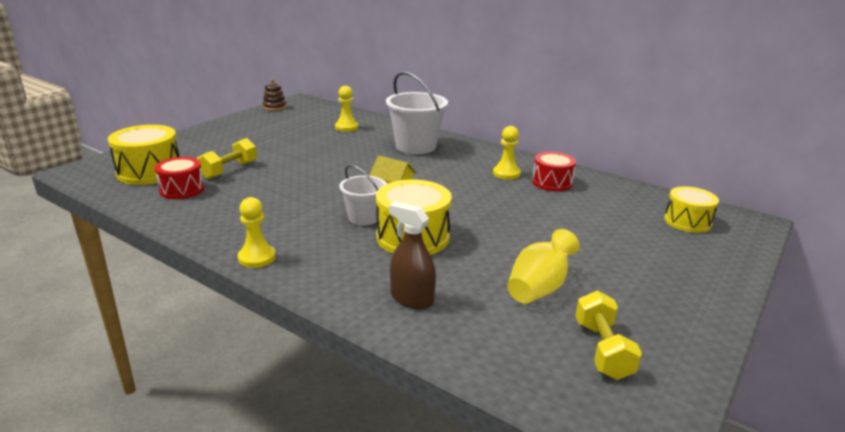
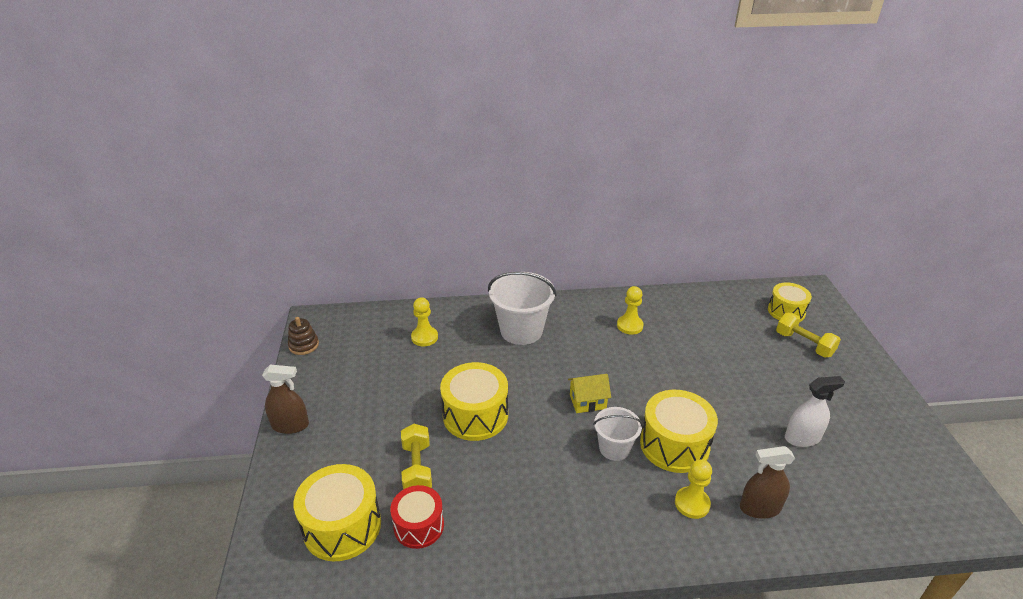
camera: 40 degrees left, 10 degrees up
yellow pawn [238,197,276,268] -> yellow pawn moved to [675,459,712,519]
yellow vase [507,229,580,304] -> white spray bottle [785,376,845,447]
red drum [532,152,576,192] -> none
yellow dumbbell [575,291,642,380] -> yellow dumbbell moved to [776,313,841,358]
none -> brown spray bottle [262,365,309,434]
none -> yellow drum [440,362,508,441]

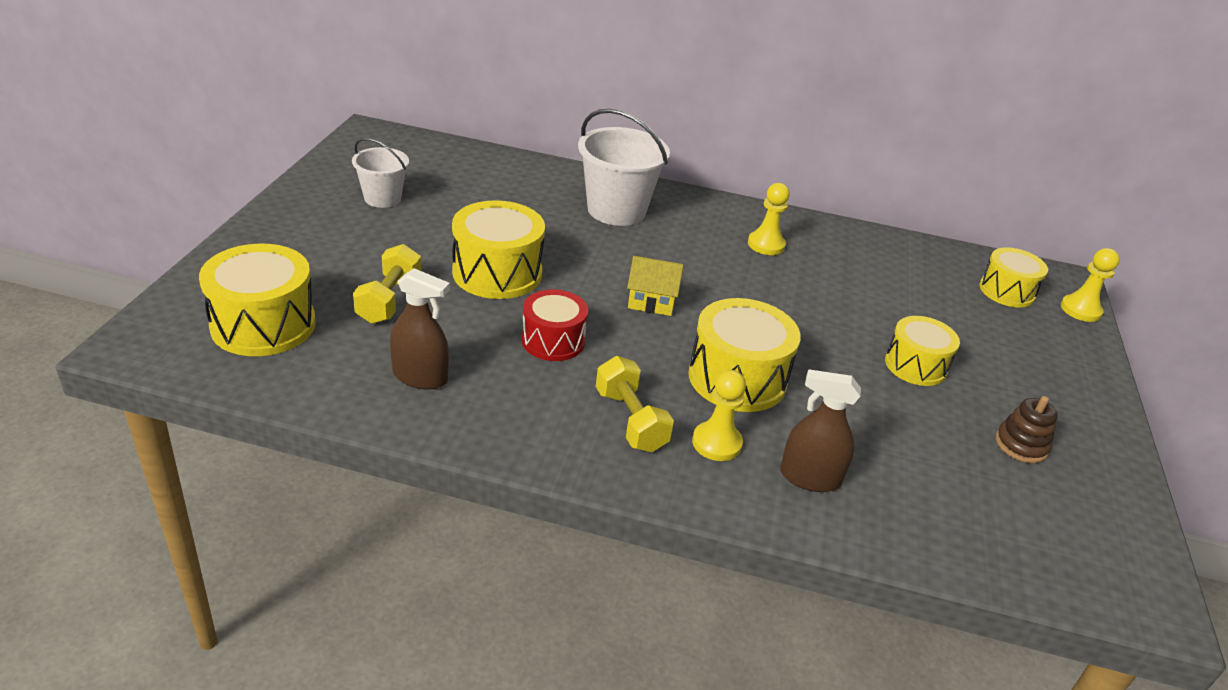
camera: 15 degrees right, 0 degrees up
brown spray bottle [262,365,309,434] -> brown spray bottle moved to [390,268,450,390]
brown stacking toy [288,317,319,355] -> brown stacking toy moved to [996,396,1058,463]
red drum [390,485,444,549] -> red drum moved to [521,289,588,361]
yellow pawn [411,297,438,347] -> yellow pawn moved to [1061,248,1120,322]
white bucket [593,407,643,461] -> white bucket moved to [352,138,409,208]
yellow dumbbell [776,313,841,358] -> yellow dumbbell moved to [596,356,674,452]
white spray bottle [785,376,845,447] -> none
none -> yellow drum [885,316,960,386]

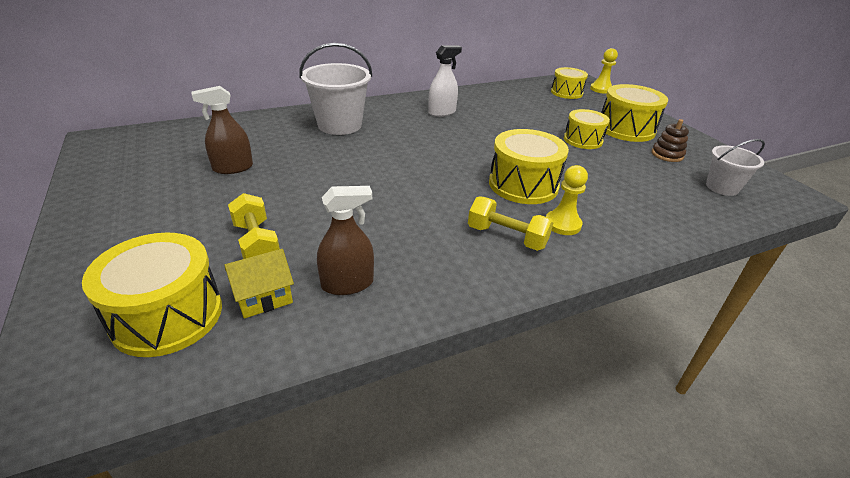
camera: 35 degrees left, 0 degrees up
white bucket [352,138,409,208] -> white bucket moved to [706,139,765,196]
yellow drum [452,200,545,299] -> yellow drum moved to [601,84,668,142]
red drum [521,289,588,361] -> none
yellow house [627,256,684,316] -> yellow house moved to [224,249,294,319]
yellow pawn [748,183,790,255] -> white spray bottle [428,45,462,117]
brown spray bottle [780,369,861,492] -> brown spray bottle moved to [191,86,253,174]

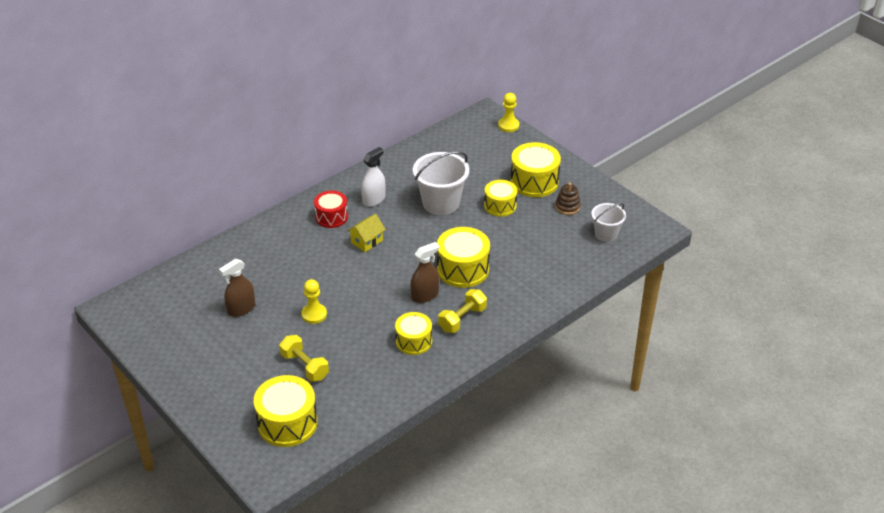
camera: 15 degrees left, 5 degrees up
yellow house [224,249,294,319] -> yellow house moved to [347,214,386,252]
white bucket [299,43,372,135] -> white bucket moved to [413,151,469,215]
brown spray bottle [317,186,374,295] -> brown spray bottle moved to [410,242,439,303]
yellow dumbbell [468,196,554,251] -> yellow dumbbell turned 60 degrees counterclockwise [438,289,487,333]
yellow pawn [546,165,588,235] -> yellow pawn moved to [301,279,327,324]
yellow drum [551,67,588,99] -> yellow drum moved to [395,312,432,355]
none -> red drum [314,191,348,228]

